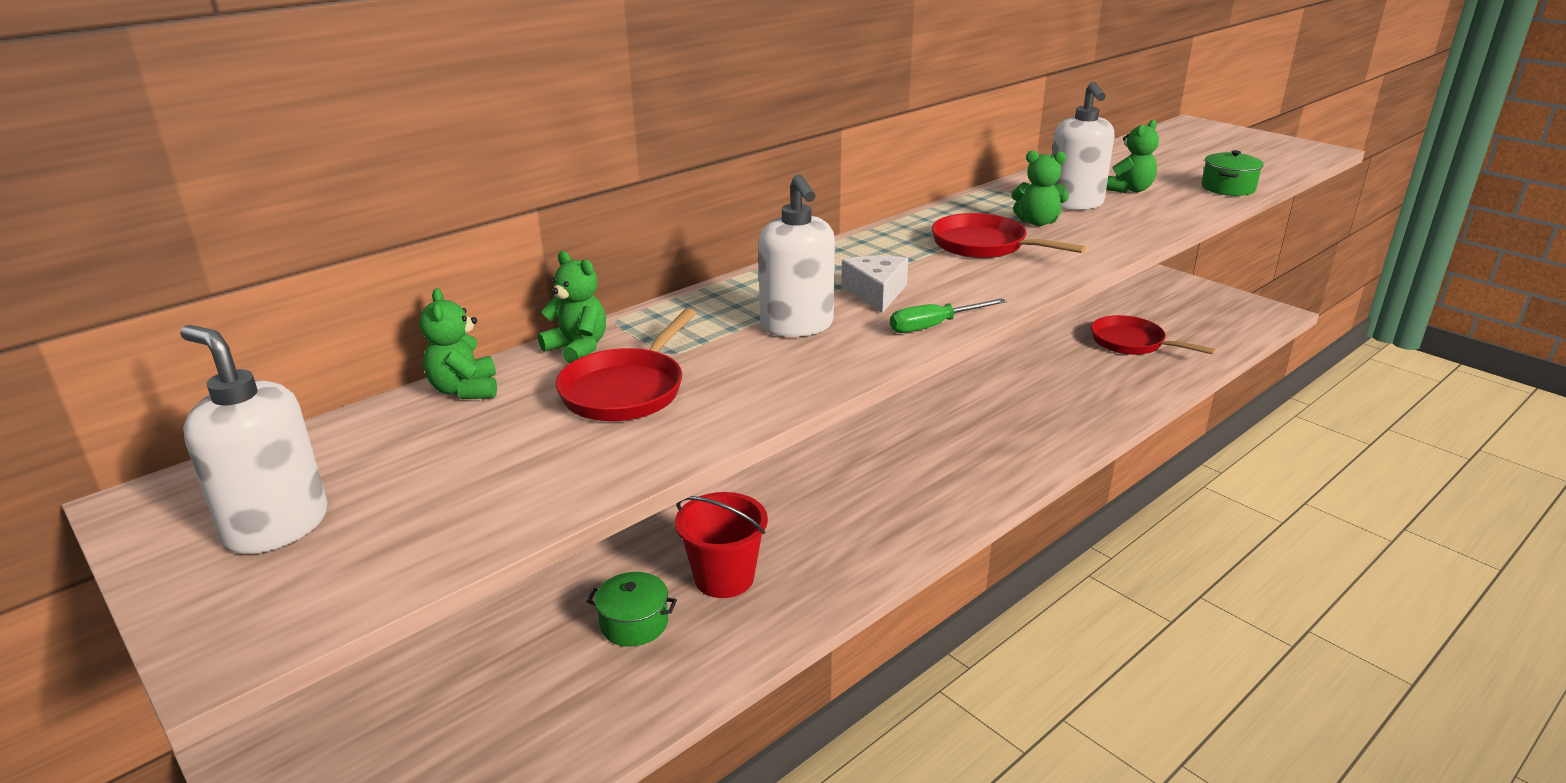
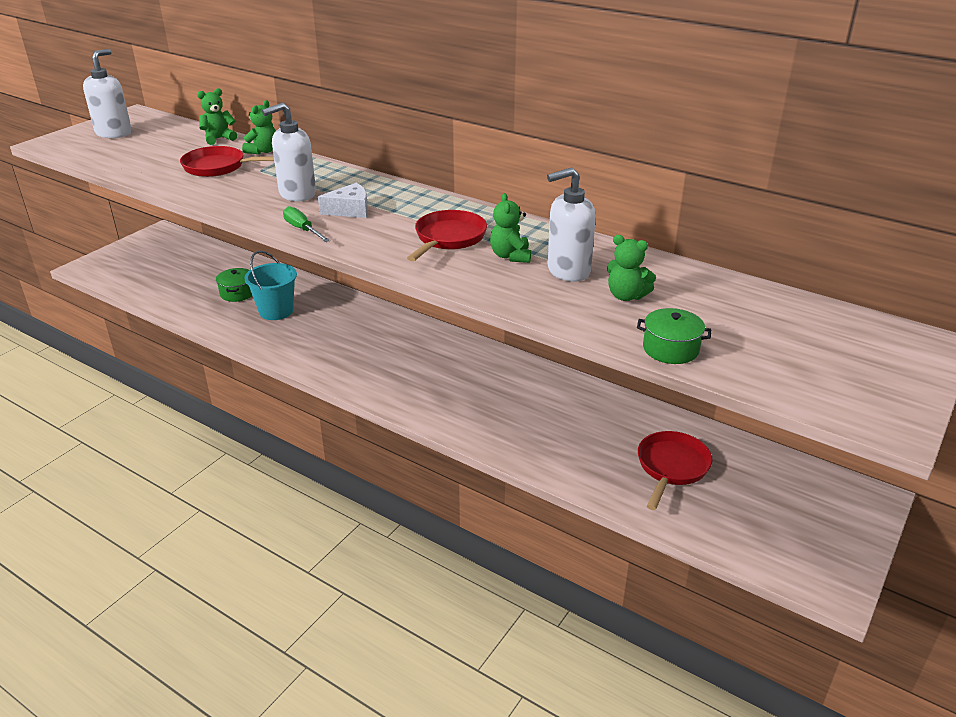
camera: 75 degrees right, 5 degrees up
red bucket [675,492,768,598] -> turquoise bucket [244,250,297,320]

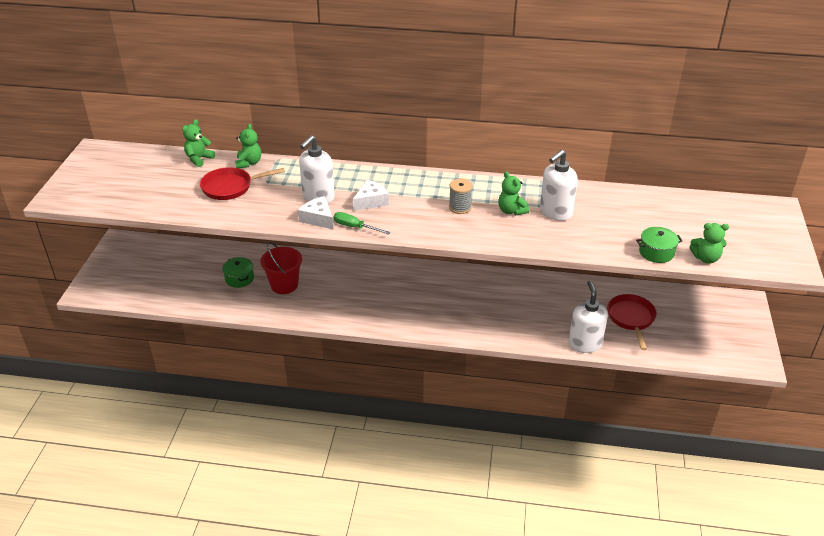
camera: 25 degrees left, 5 degrees up
white soap dispenser [83,49,132,138] -> white soap dispenser moved to [568,281,608,353]
turquoise bucket [244,250,297,320] -> red bucket [260,242,302,294]
red pan [407,210,487,261] -> grey spool [449,178,473,214]
green teddy bear [607,235,656,301] -> green teddy bear moved to [689,223,729,263]
none -> white cheese [298,196,334,229]

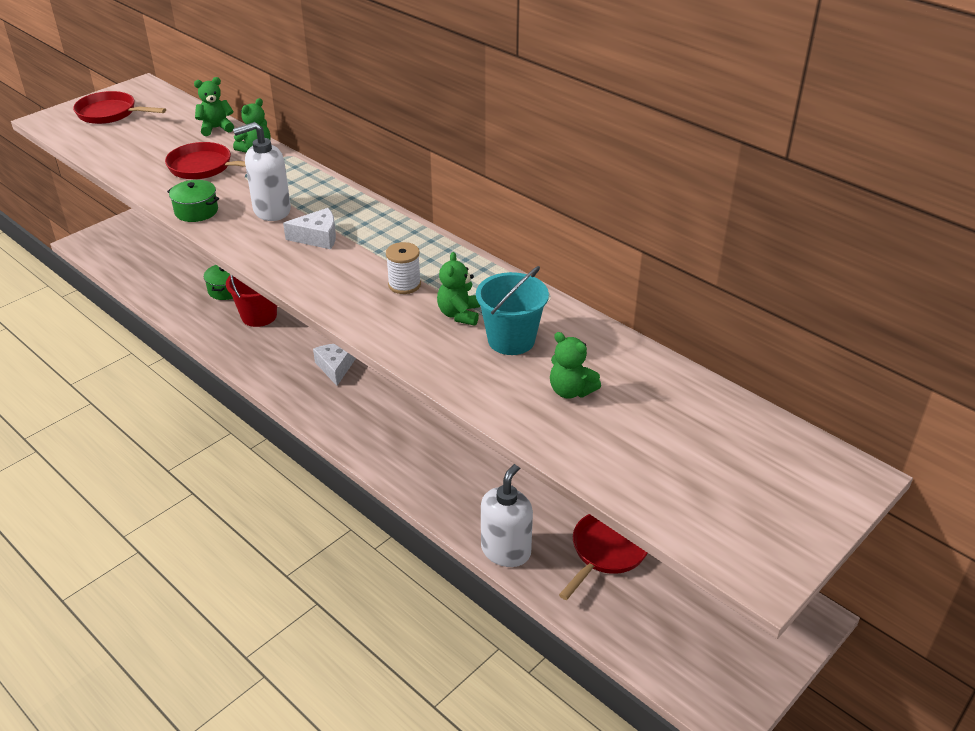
camera: 35 degrees right, 0 degrees up
white cheese [298,196,334,229] -> white cheese moved to [313,344,356,386]
green screwdriver [333,212,391,235] -> none
grey spool [449,178,473,214] -> white spool [386,242,421,294]
white soap dispenser [540,150,578,221] -> turquoise bucket [476,266,549,355]
green pot [636,227,682,263] -> green pot moved to [167,180,219,222]
green teddy bear [689,223,729,263] -> green teddy bear moved to [550,332,601,399]
none -> red pan [73,91,166,124]

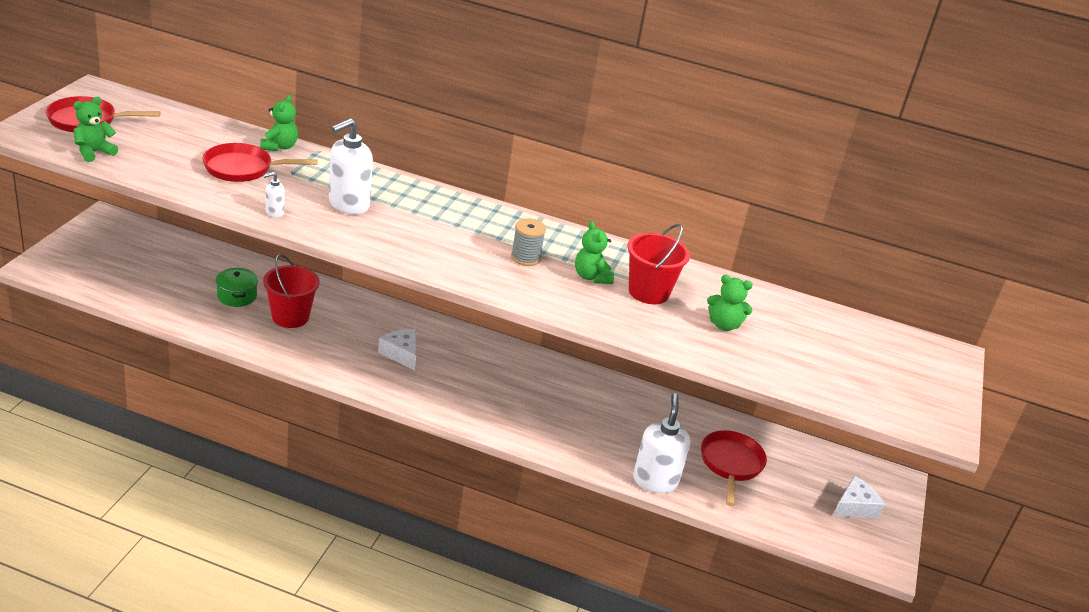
camera: 30 degrees left, 5 degrees down
green pot [167,180,219,222] -> white soap dispenser [263,172,285,218]
green teddy bear [194,77,234,136] -> green teddy bear moved to [73,97,118,162]
white cheese [283,208,336,249] -> white cheese moved to [833,476,885,518]
white spool [386,242,421,294] -> grey spool [511,218,546,266]
turquoise bucket [476,266,549,355] -> red bucket [627,224,690,304]

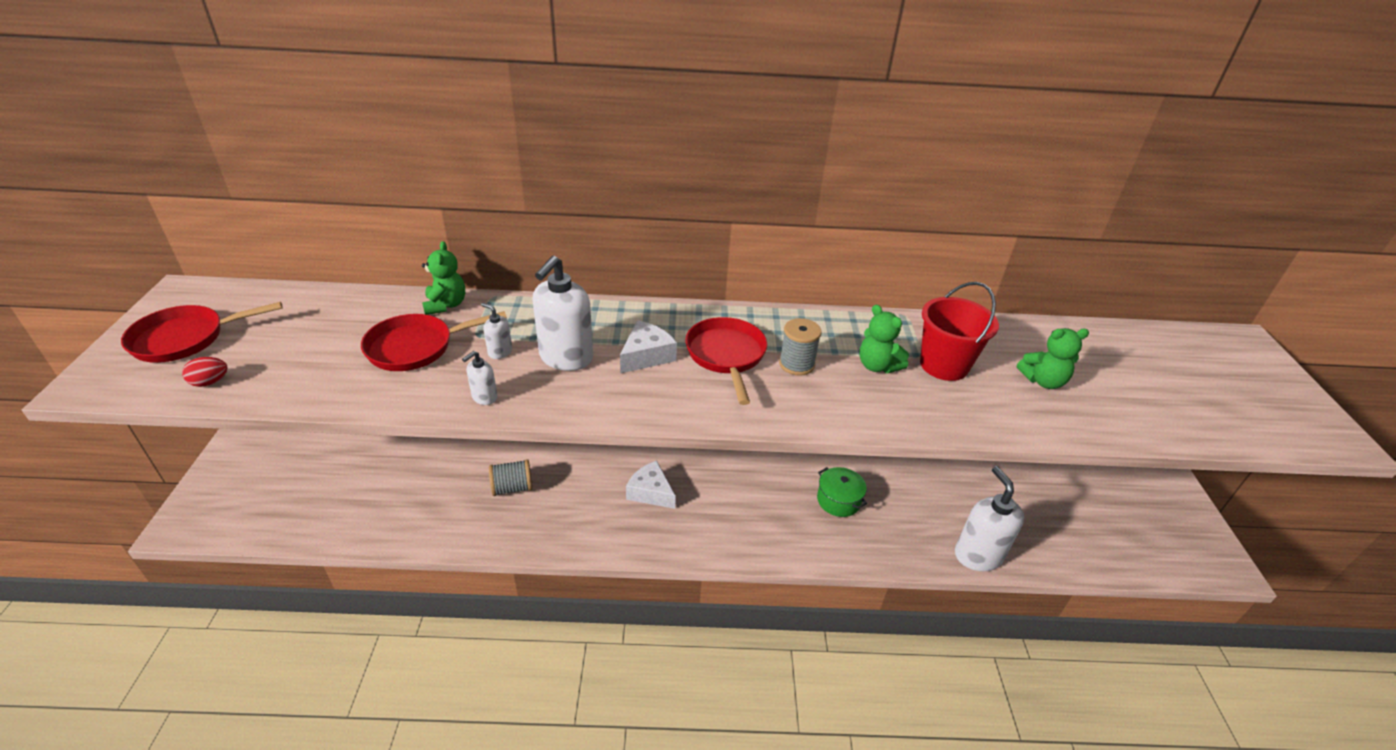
camera: 15 degrees left, 5 degrees up
green teddy bear [73,97,118,162] -> red egg [182,357,228,387]
green pot [216,268,258,307] -> green pot moved to [817,467,867,517]
red bucket [263,254,320,328] -> grey spool [489,459,532,496]
red pan [701,430,767,506] -> red pan moved to [685,317,767,405]
white cheese [833,476,885,518] -> white cheese moved to [620,320,677,374]
none -> white soap dispenser [481,303,512,359]

